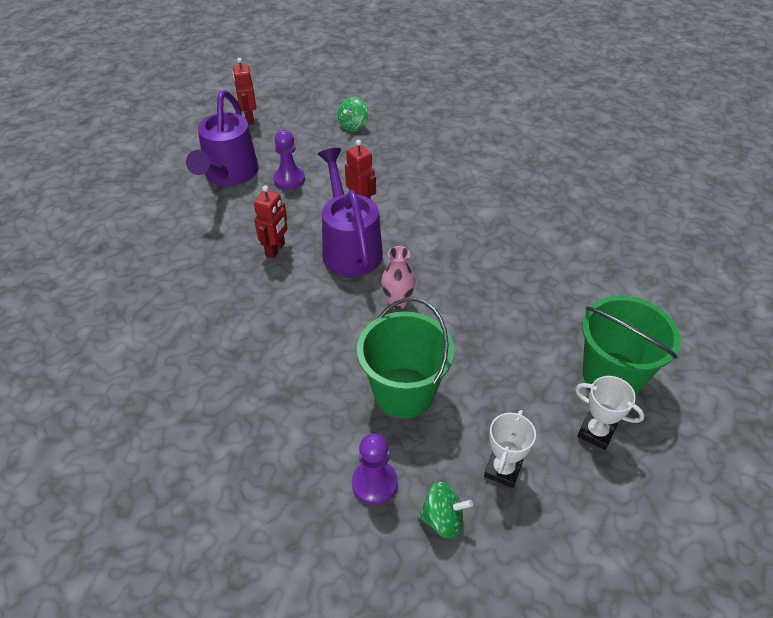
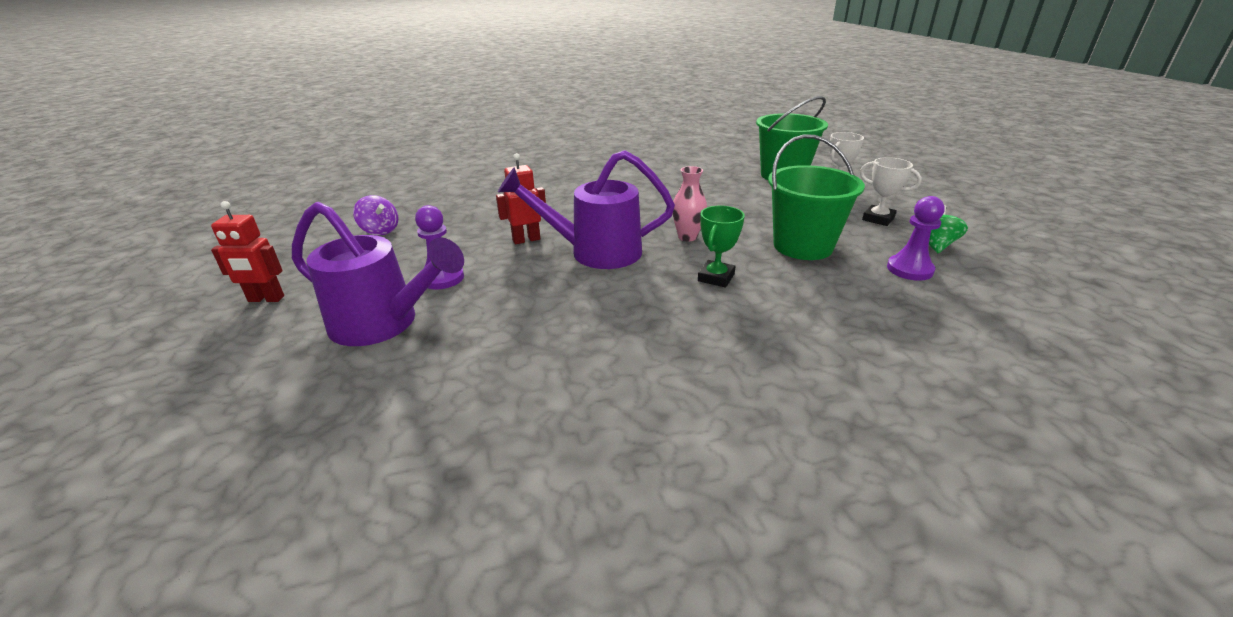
camera: 75 degrees left, 15 degrees down
red robot [254,185,288,258] -> none
green spinning top [338,97,368,131] -> purple spinning top [353,195,399,235]
none -> green trophy [698,205,745,287]

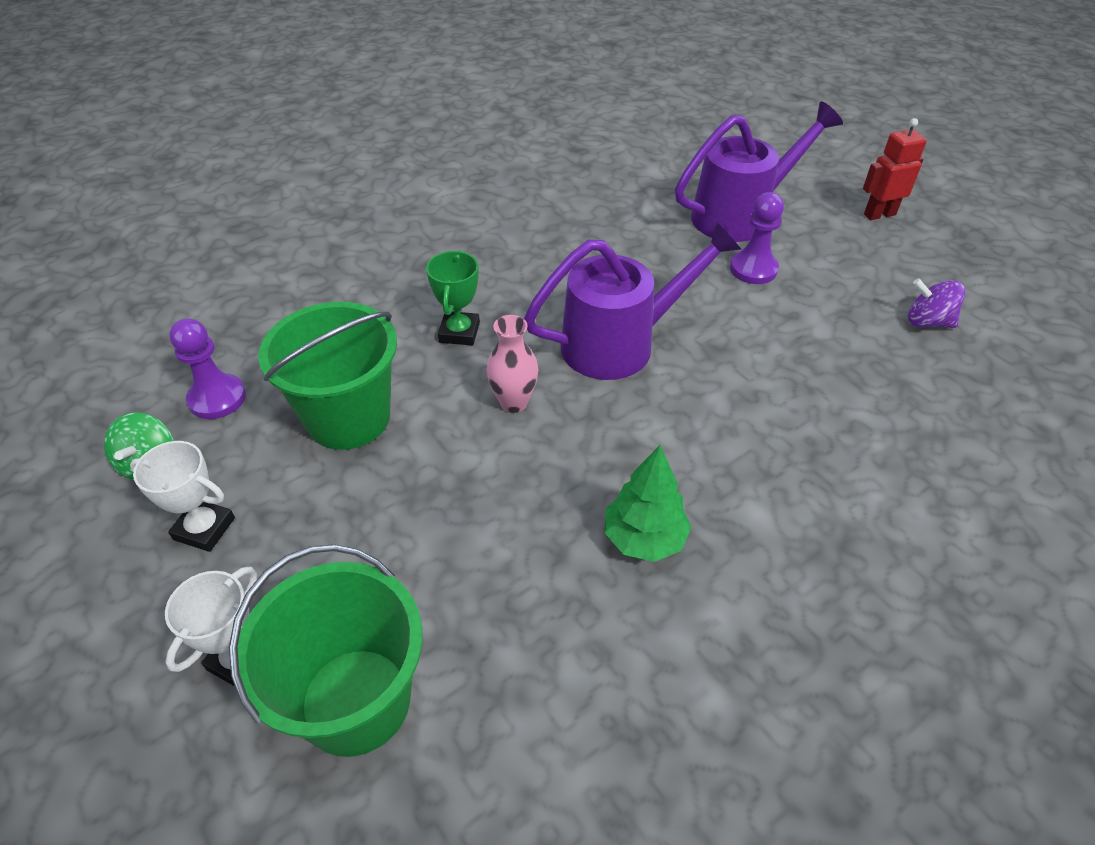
camera: 160 degrees right, 15 degrees up
purple watering can [292,202,464,346] -> purple watering can turned 150 degrees clockwise [675,101,843,242]
red robot [496,153,546,244] -> none
none -> green tree [604,445,691,562]

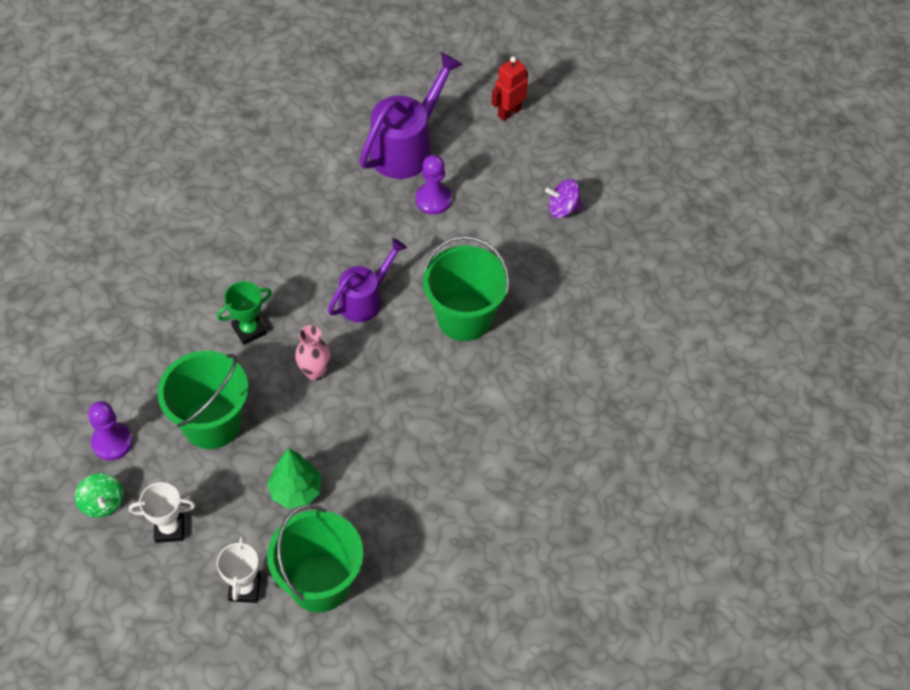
camera: 25 degrees left, 10 degrees up
green trophy [426,250,480,346] -> green trophy turned 75 degrees clockwise [217,281,272,345]
purple watering can [524,221,742,380] -> purple watering can [328,238,407,322], size x0.65
green tree [604,445,691,562] -> green tree moved to [267,448,322,509]
none -> green bucket [423,236,510,341]

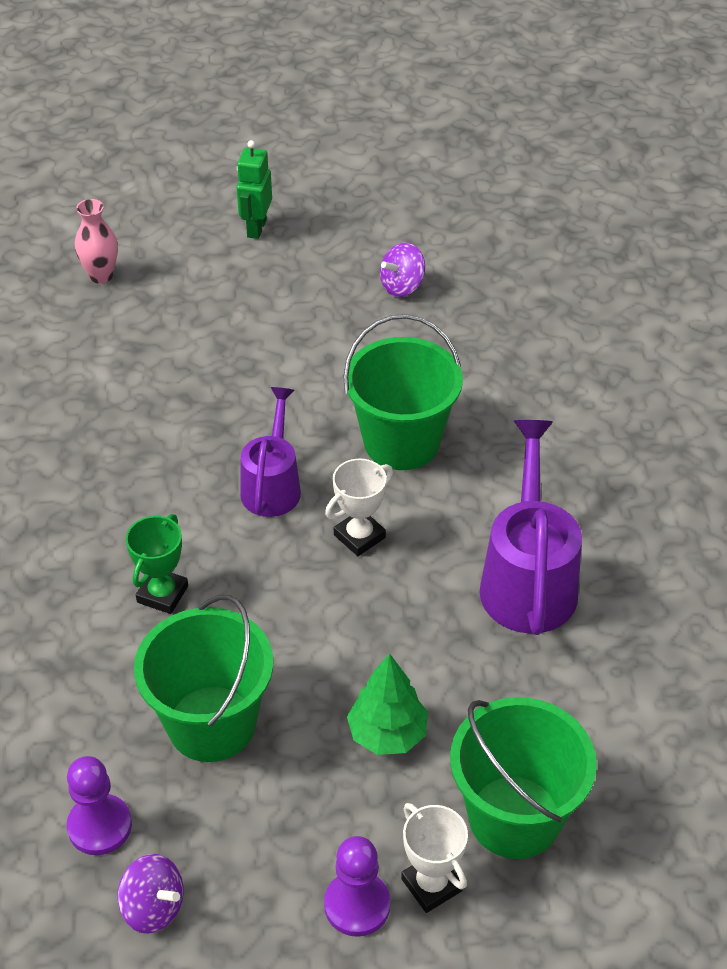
camera: 35 degrees left, 10 degrees down
green spinning top [75,473,124,518] -> purple spinning top [118,854,183,934]
white trophy [129,482,195,543] -> white trophy moved to [325,458,393,556]
pink vase [295,325,331,381] -> pink vase moved to [75,199,118,284]
purple watering can [359,52,463,179] -> purple watering can moved to [480,420,582,635]
purple pawn [416,155,452,215] -> purple pawn moved to [324,836,390,937]
red robot [491,56,528,121] -> green robot [237,140,272,239]

